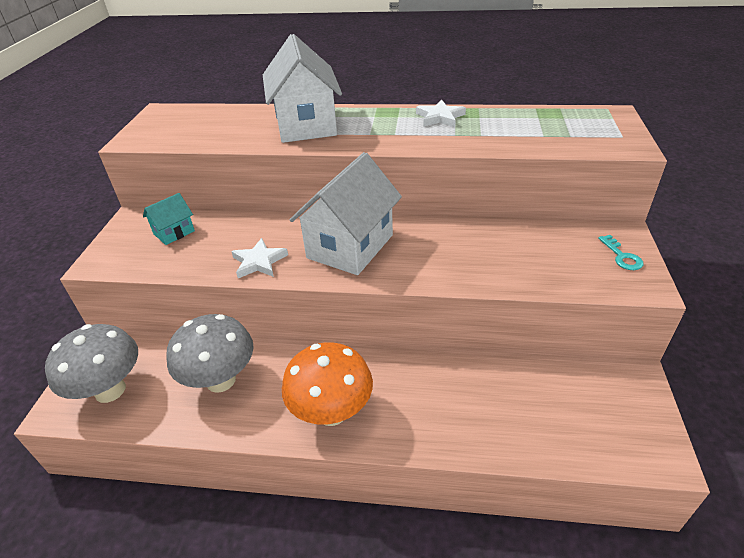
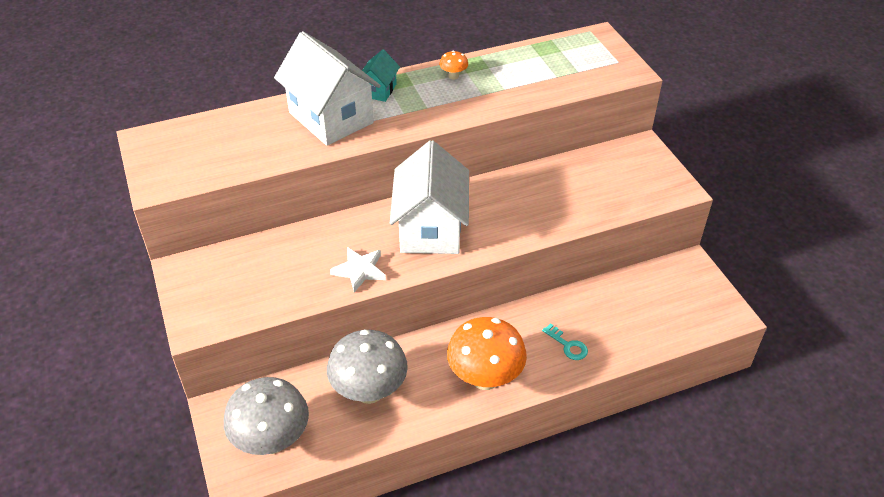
camera: 30 degrees left, 5 degrees up
turquoise house [143,193,195,245] -> turquoise house moved to [362,50,400,102]
white star [416,100,466,127] -> orange mushroom [439,50,468,80]
turquoise key [598,235,643,270] -> turquoise key moved to [542,323,588,360]

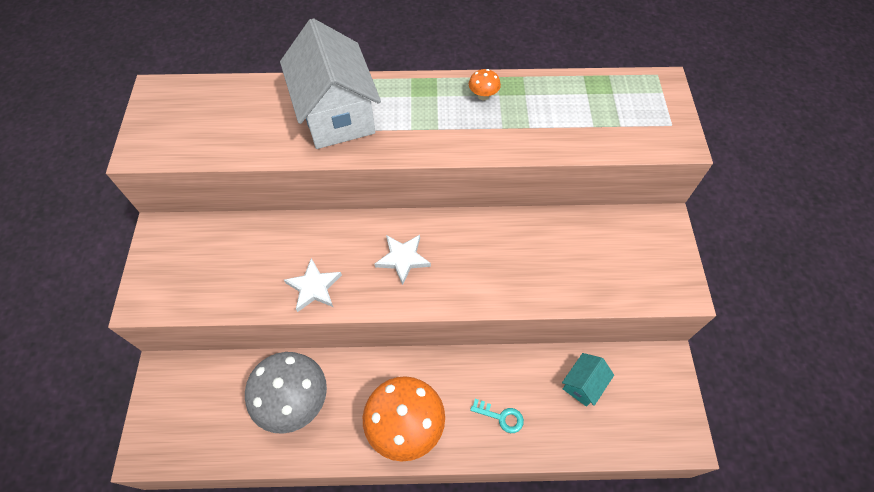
camera: 20 degrees right, 15 degrees up
grey mushroom [223,377,309,455] -> none
turquoise house [362,50,400,102] -> turquoise house moved to [562,353,614,407]
white house [390,140,469,254] -> white star [375,235,431,285]
turquoise key [542,323,588,360] -> turquoise key turned 45 degrees counterclockwise [470,399,524,433]

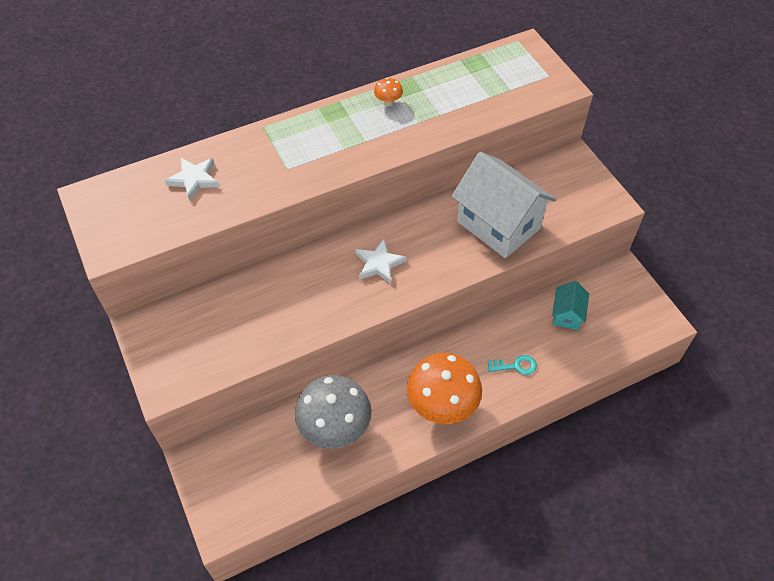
camera: 25 degrees left, 5 degrees down
white house [280,18,381,149] -> white house moved to [451,152,556,258]
white star [284,258,342,312] -> white star moved to [165,158,219,201]

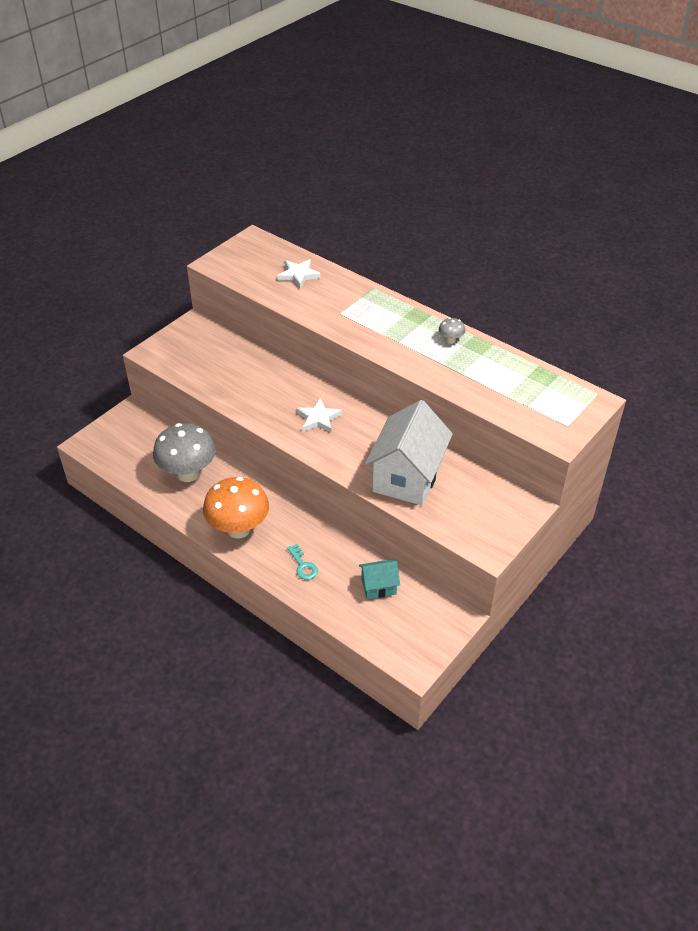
camera: 65 degrees right, 10 degrees down
orange mushroom [374,78,403,106] -> grey mushroom [439,318,466,344]

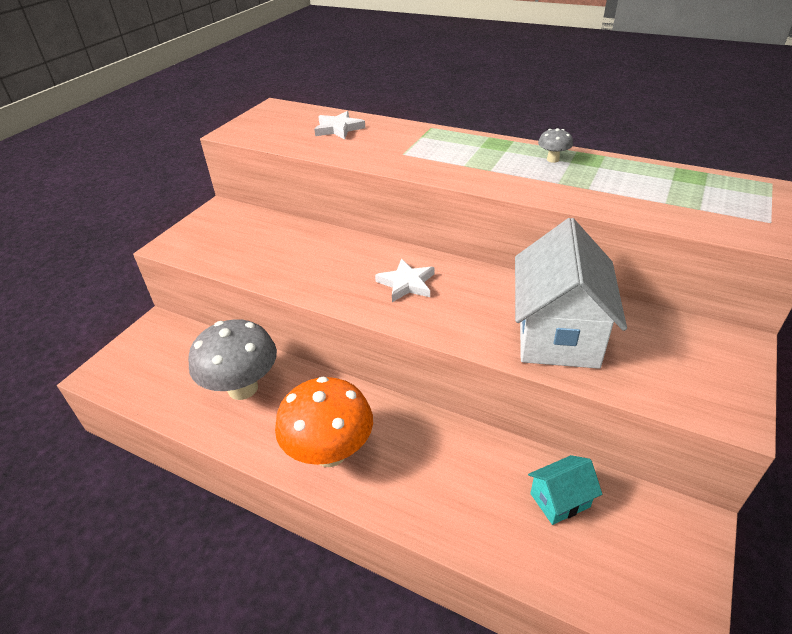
camera: 10 degrees left, 5 degrees down
turquoise key [287,544,318,580] -> none

